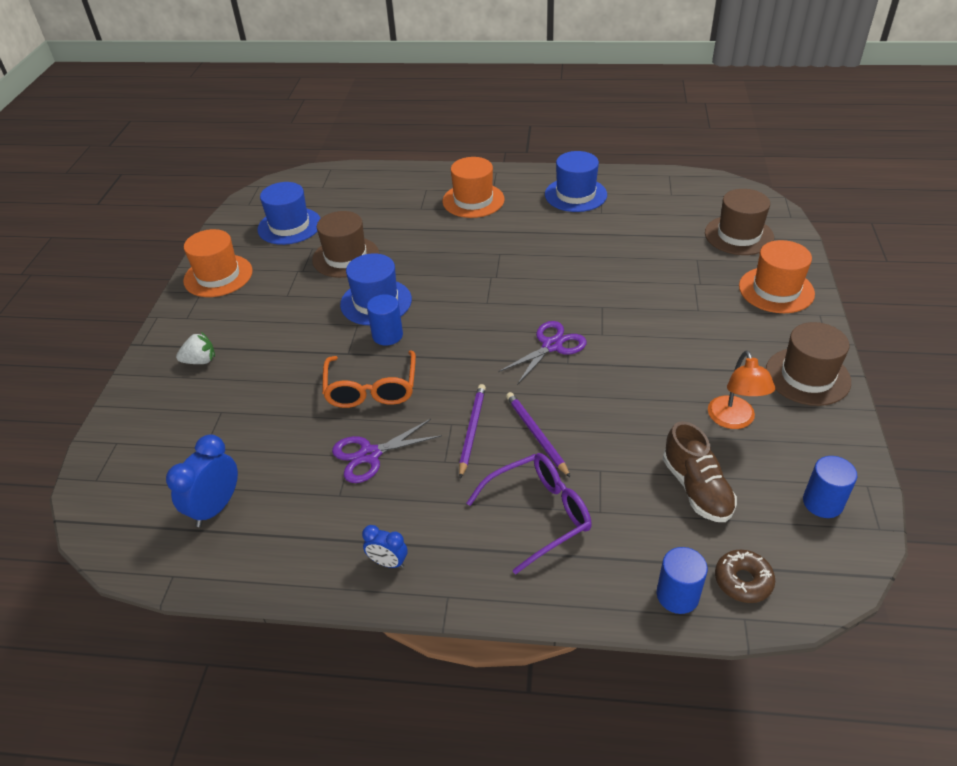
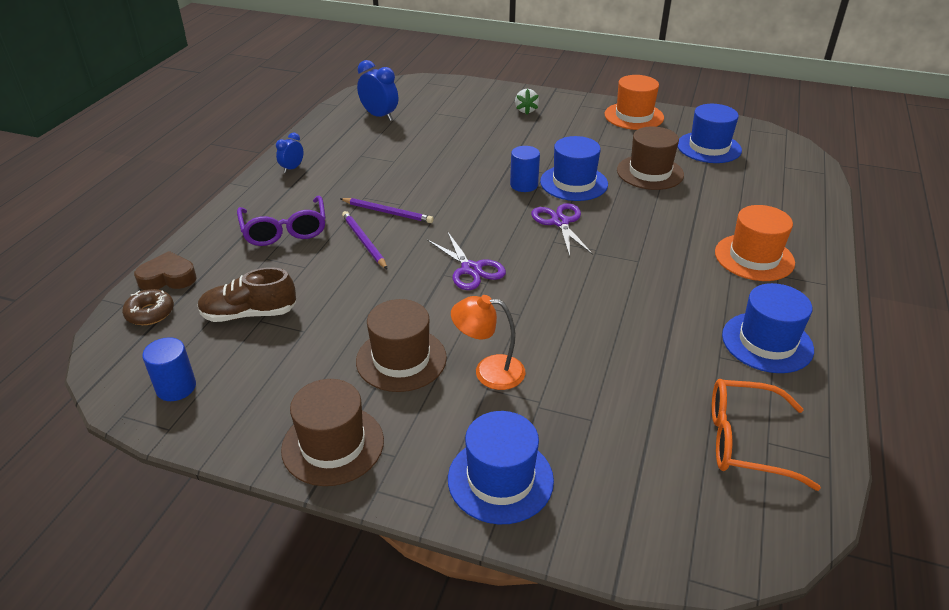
camera: 100 degrees right, 5 degrees down
orange glasses [322,350,416,408] -> orange glasses moved to [712,379,821,491]
purple scissors [332,419,442,483] -> purple scissors moved to [531,203,593,257]
purple pencil [506,392,571,478] -> purple pencil turned 105 degrees counterclockwise [342,211,388,270]
blue cylinder [657,547,708,614] -> brown heart [134,251,196,290]
brown hat [705,189,774,255] -> brown hat moved to [356,299,447,392]
orange lamp [708,350,775,429] -> orange lamp moved to [451,295,525,390]
orange hat [739,240,815,313] -> blue hat [448,411,554,524]

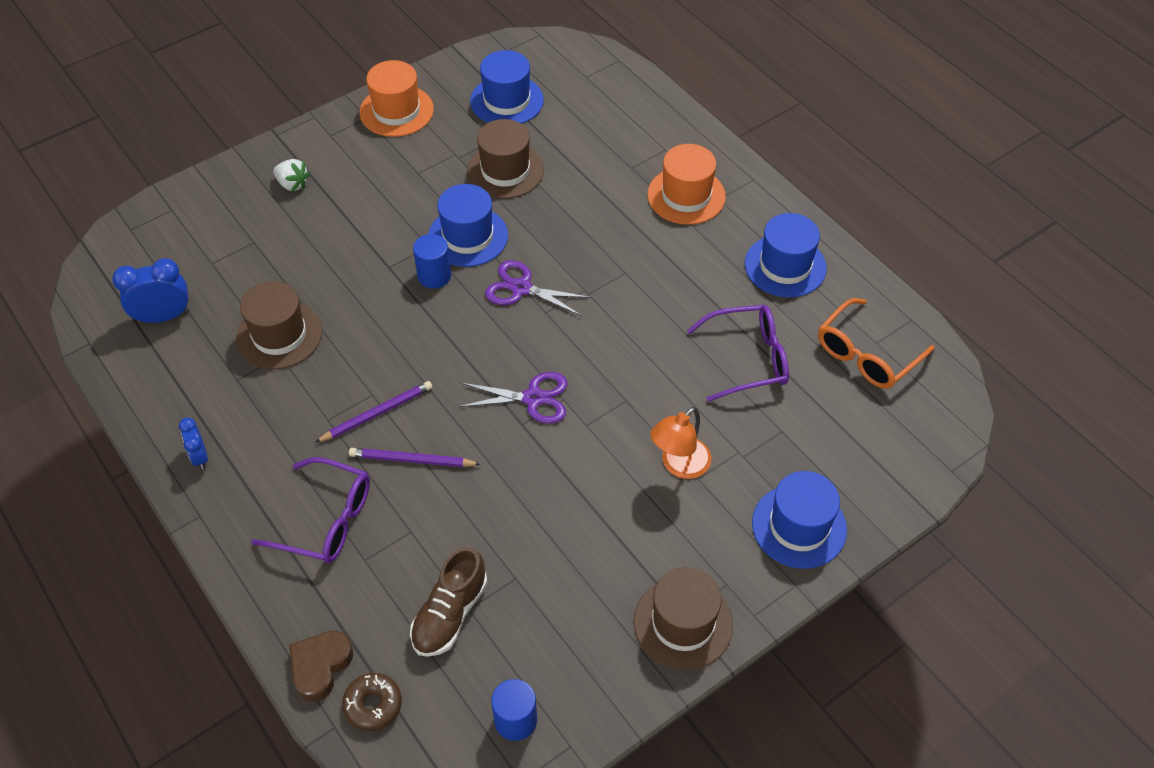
camera: 55 degrees left, 15 degrees up
brown hat [356,299,447,392] -> brown hat moved to [236,281,322,369]
none -> purple glasses [687,305,789,402]

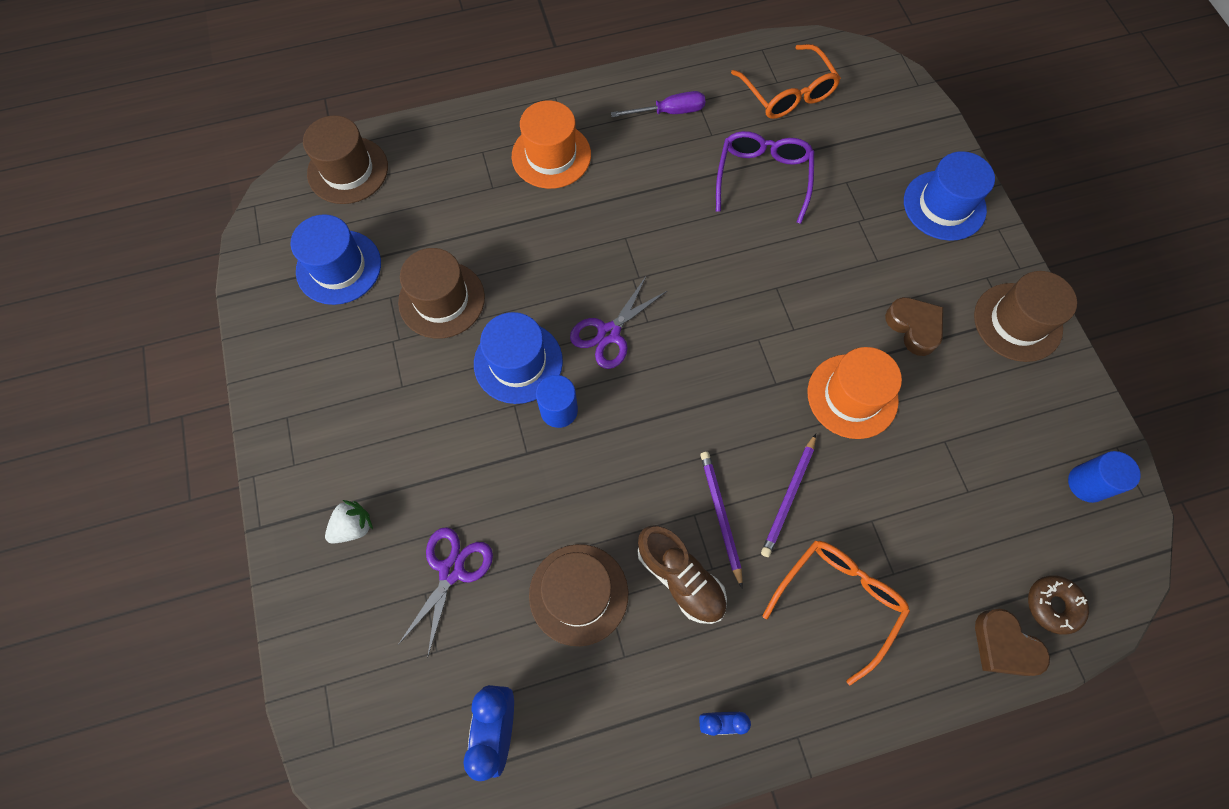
camera: 70 degrees left, 15 degrees up
purple glasses [251,457,370,563] -> orange glasses [762,541,910,686]
orange hat [360,60,434,137] -> orange hat moved to [807,347,902,439]
brown shoe [410,547,488,657] -> brown shoe moved to [637,525,727,624]
purple scissors [458,372,567,424] -> purple scissors moved to [398,527,493,658]
orange lamp [650,407,711,479] -> none
blue hat [745,213,827,297] -> purple screwdriver [611,91,705,117]
none -> brown hat [303,116,388,204]
none -> brown heart [885,297,943,356]

